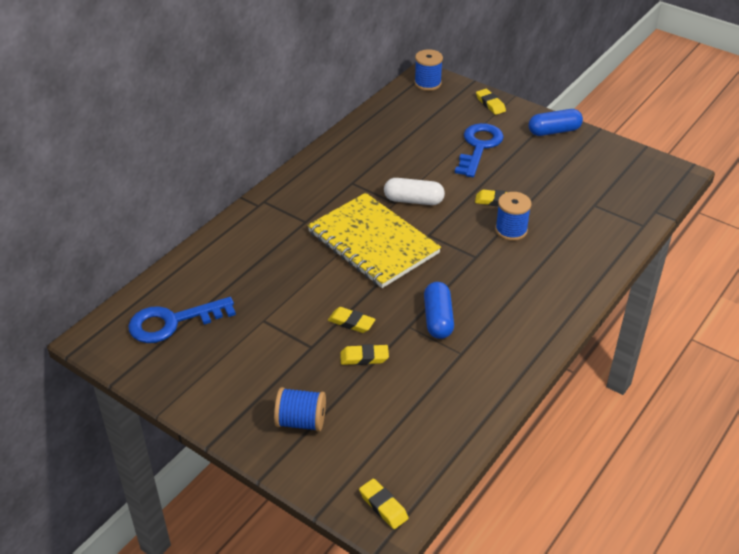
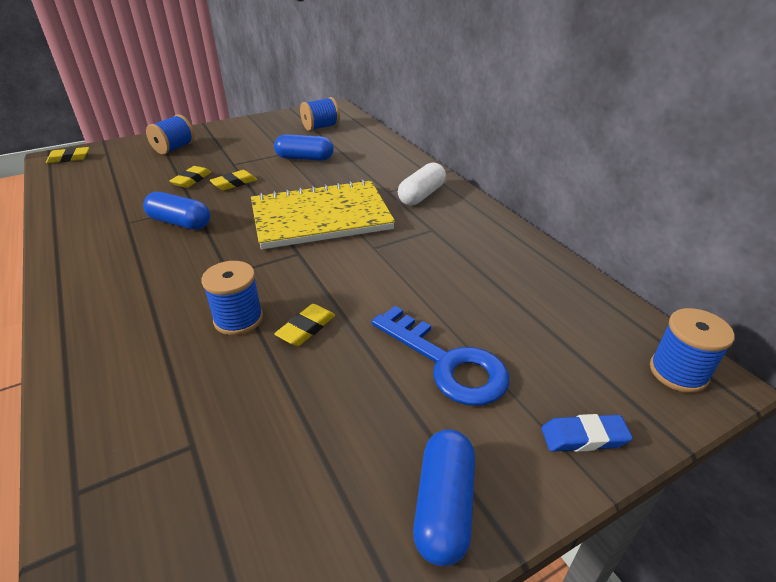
camera: 115 degrees right, 5 degrees down
blue key [128,297,236,343] -> blue spool [300,97,340,131]
white capsule [384,178,445,205] -> white capsule moved to [398,162,446,205]
yellow eraser [476,89,506,115] -> blue eraser [541,414,633,452]
none -> blue capsule [274,134,334,161]

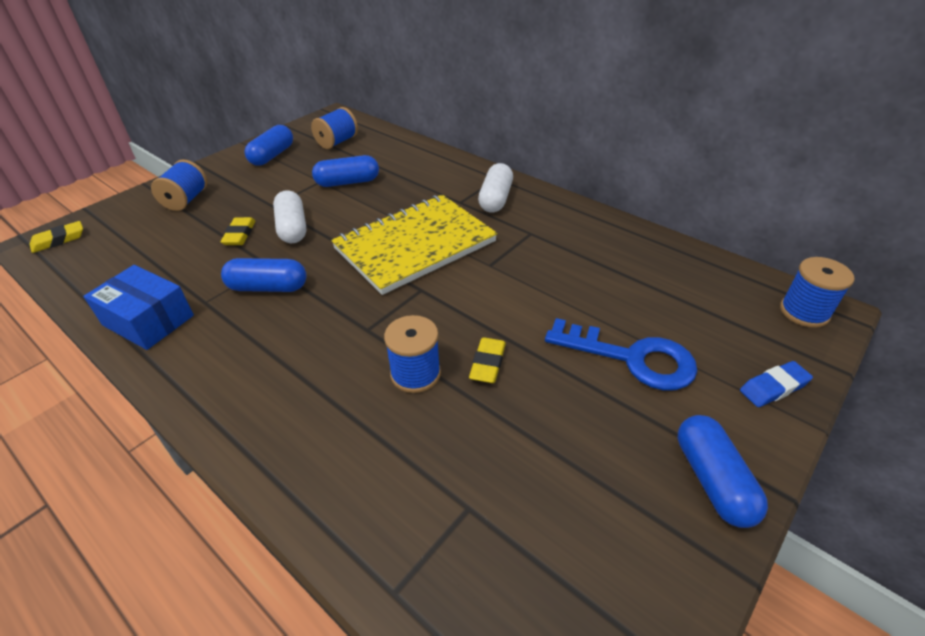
camera: 20 degrees left, 5 degrees up
yellow eraser [210,170,257,191] -> white capsule [273,190,306,243]
none -> blue box [83,265,194,350]
none -> blue capsule [244,125,293,166]

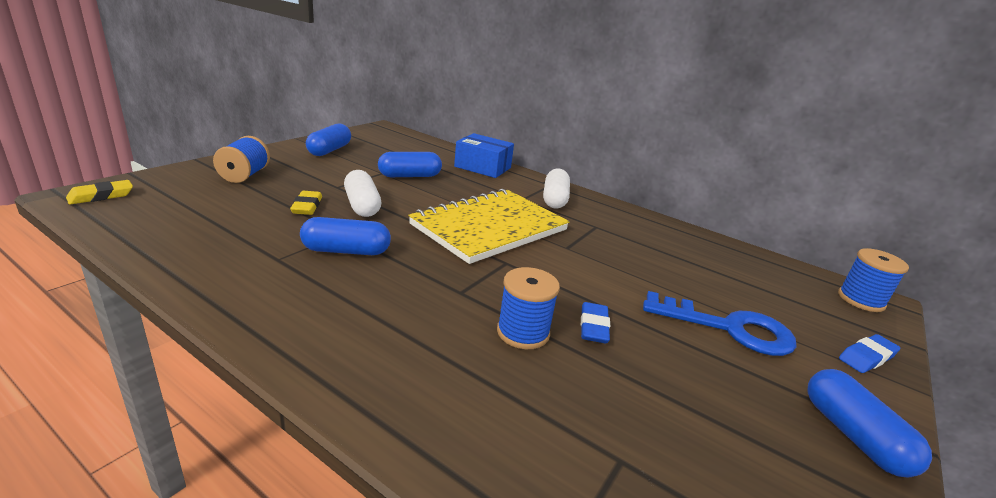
camera: 10 degrees left, 15 degrees down
blue box [83,265,194,350] -> blue box moved to [454,133,514,178]
blue spool [311,107,358,149] -> none
yellow eraser [469,337,506,383] -> blue eraser [581,302,610,343]

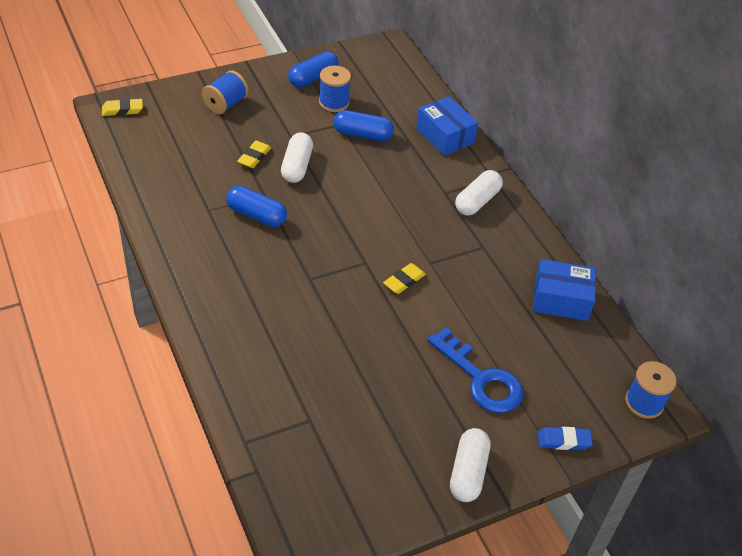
camera: 30 degrees right, 20 degrees up
yellow notebook [408,189,570,264] -> none
blue spool [497,267,560,349] -> blue spool moved to [319,65,351,112]
blue eraser [581,302,610,343] -> none
blue capsule [808,369,932,478] -> white capsule [450,428,490,502]
none -> yellow eraser [383,263,426,294]
none -> blue box [533,259,596,321]

